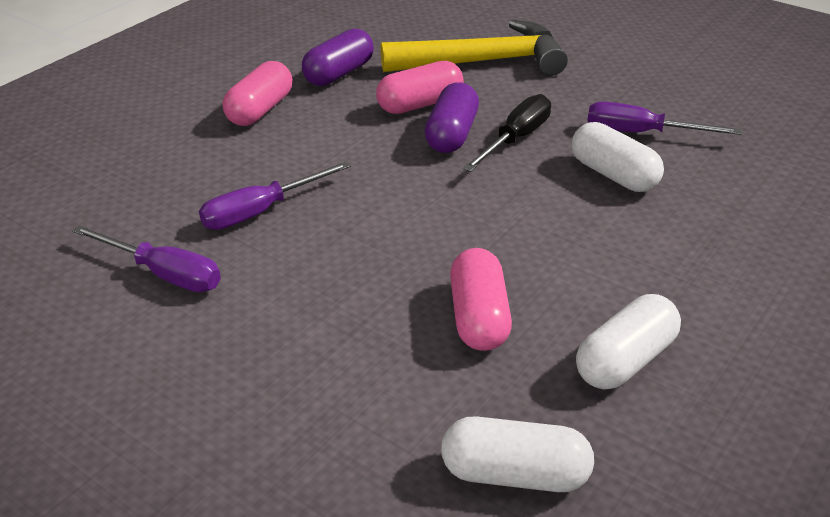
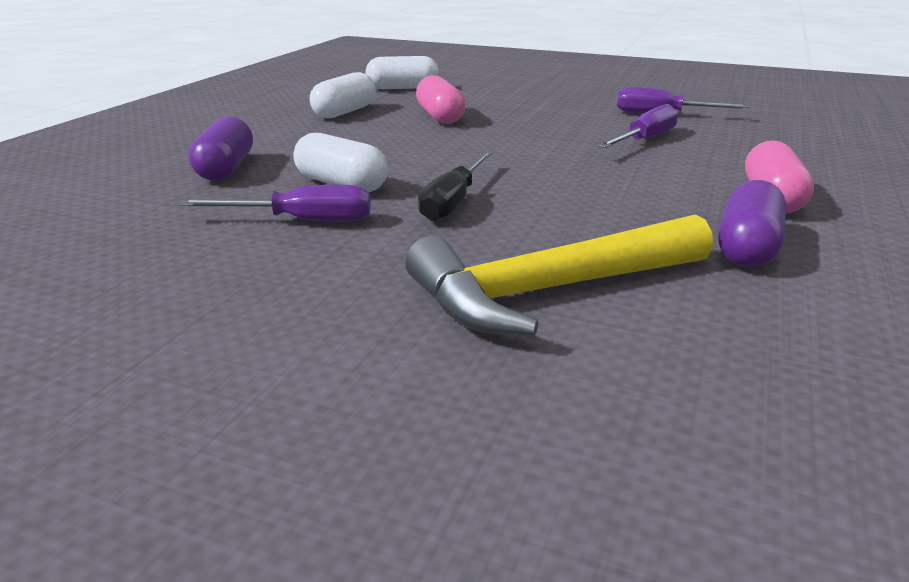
camera: 165 degrees right, 10 degrees down
pink capsule [376,61,464,114] -> none
purple capsule [425,82,479,153] -> purple capsule moved to [189,116,253,181]

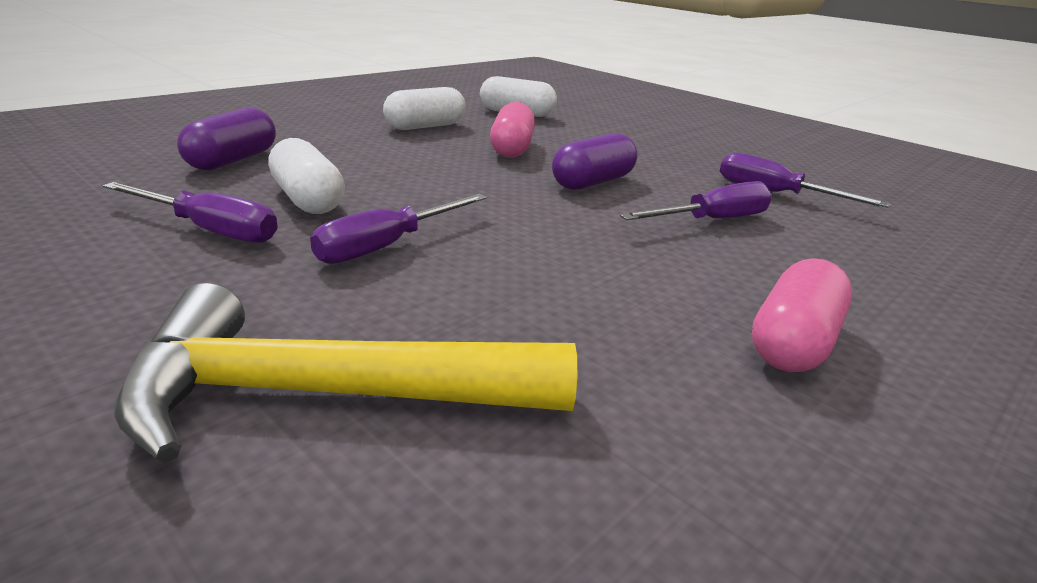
camera: 20 degrees right, 0 degrees up
black screwdriver [418,151,493,221] -> purple screwdriver [310,194,487,264]
purple capsule [718,180,787,267] -> purple capsule moved to [552,133,638,190]

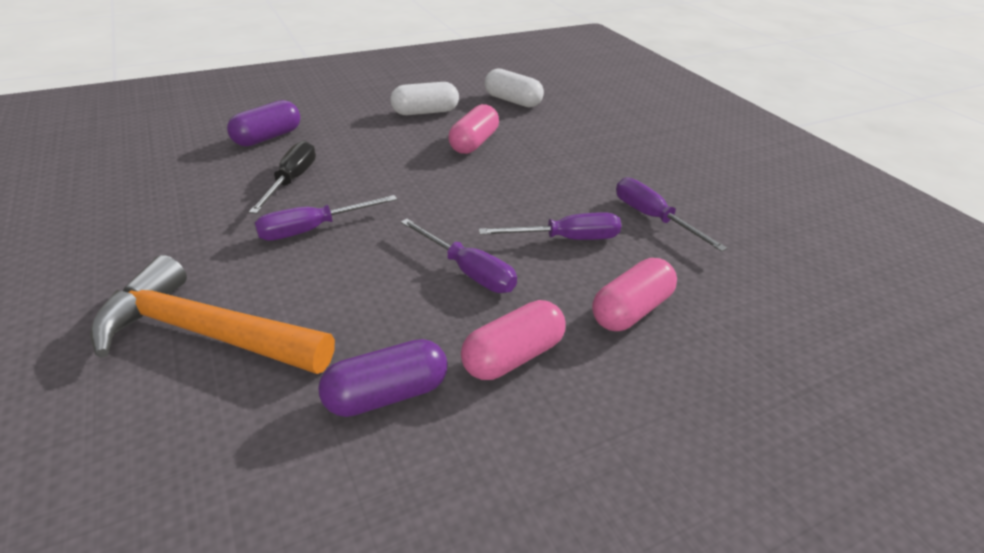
camera: 20 degrees right, 10 degrees up
purple screwdriver [103,182,278,243] -> purple screwdriver moved to [401,219,517,293]
yellow hammer [114,283,577,463] -> orange hammer [90,255,335,374]
white capsule [268,138,345,214] -> black screwdriver [249,141,316,214]
purple capsule [552,133,638,190] -> purple capsule moved to [318,339,448,417]
none -> pink capsule [592,258,677,331]

